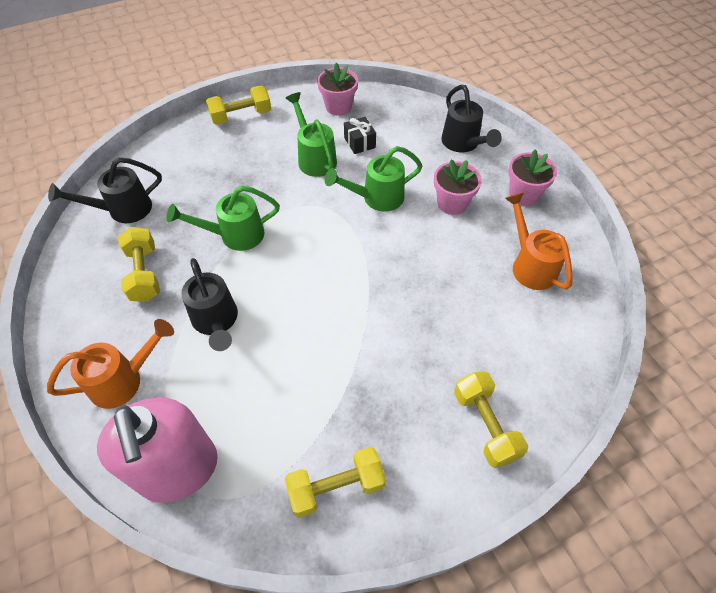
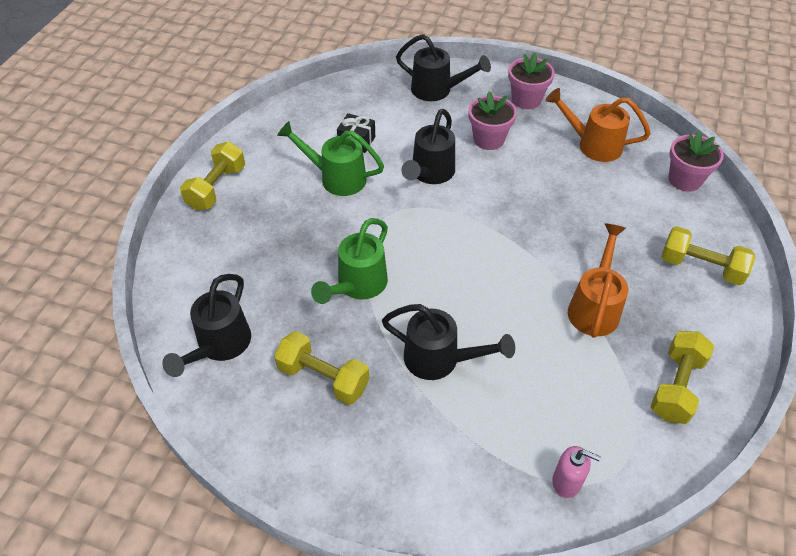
camera: 45 degrees left, 5 degrees down
orange watering can [47,319,174,409] -> orange watering can moved to [568,223,628,338]
pink soap dispenser [97,397,218,503] -> pink soap dispenser [552,446,601,498], size x0.41
pink flower pot [317,63,358,116] -> pink flower pot moved to [668,130,724,192]
green watering can [325,146,423,212] -> black watering can [401,109,455,184]

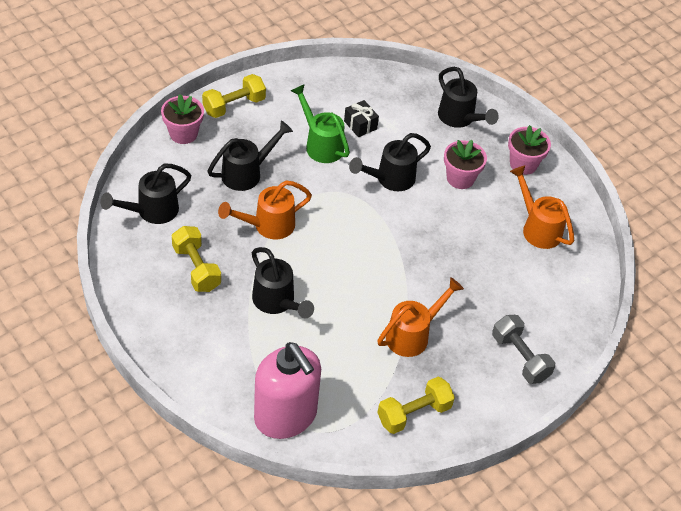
camera: 30 degrees right, 0 degrees up
green watering can [311,218,388,304] -> orange watering can [218,180,312,240]
pink soap dispenser [552,446,601,498] -> pink soap dispenser [254,342,321,439], size x2.45
yellow dumbbell [662,226,755,285] -> grey dumbbell [492,315,555,384]
pink flower pot [668,130,724,192] -> pink flower pot moved to [161,94,204,144]
none -> black watering can [207,121,293,191]

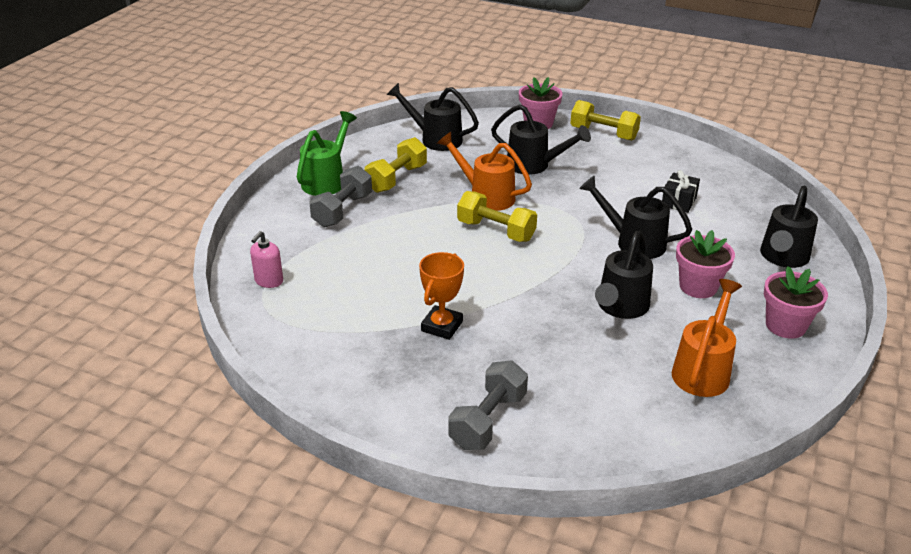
camera: 65 degrees right, 15 degrees down
black watering can [252,247,314,318] -> black watering can moved to [595,231,653,319]
pink soap dispenser [254,342,321,439] -> pink soap dispenser [250,231,283,288], size x0.41
green watering can [290,84,350,163] -> green watering can moved to [297,111,357,196]
orange watering can [377,277,464,357] -> orange trophy [419,252,464,340]
yellow dumbbell [377,377,455,434] -> yellow dumbbell moved to [457,191,537,242]
none -> grey dumbbell [309,166,372,227]

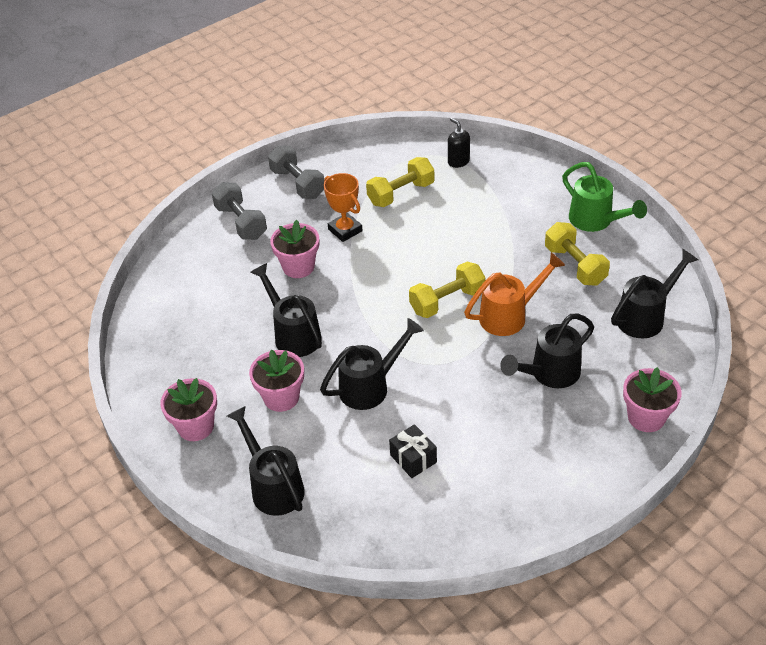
camera: 120 degrees right, 10 degrees up
pink soap dispenser [250,231,283,288] -> black soap dispenser [448,118,470,168]
grey dumbbell [309,166,372,227] -> grey dumbbell moved to [268,145,324,199]
yellow dumbbell [570,100,641,141] -> yellow dumbbell moved to [366,157,434,207]
orange watering can [672,279,742,397] -> none
none -> pink flower pot [270,220,319,278]

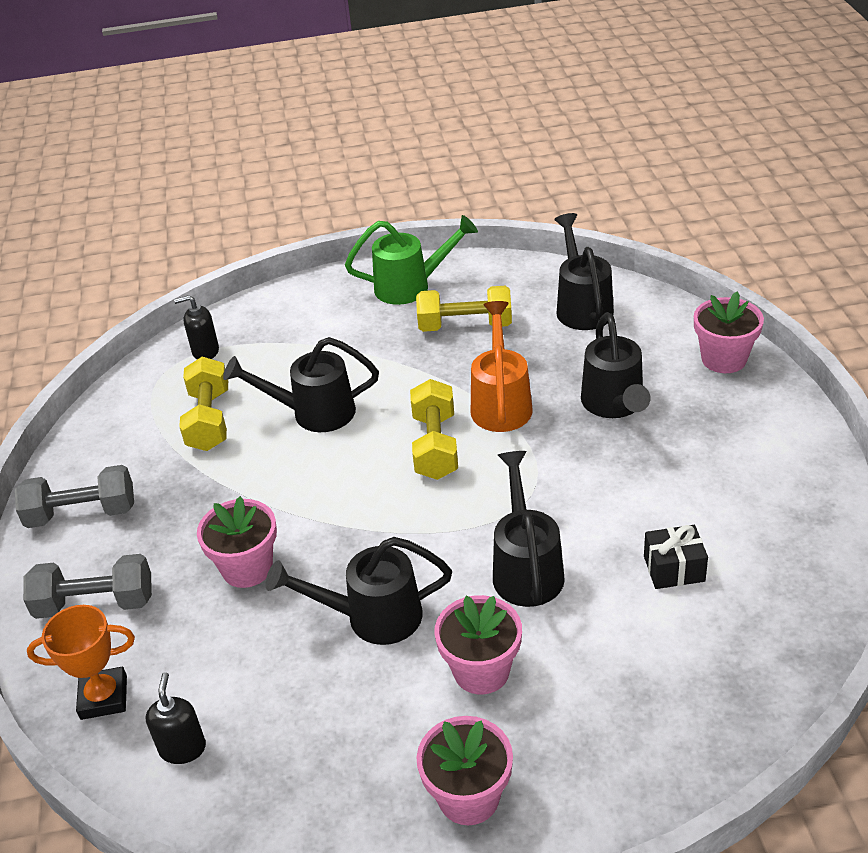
camera: 60 degrees left, 5 degrees down
black watering can [227,406,305,516] -> black watering can moved to [223,337,379,432]
orange trophy [324,173,363,242] -> orange trophy moved to [27,605,135,720]
none -> black soap dispenser [146,672,206,764]

